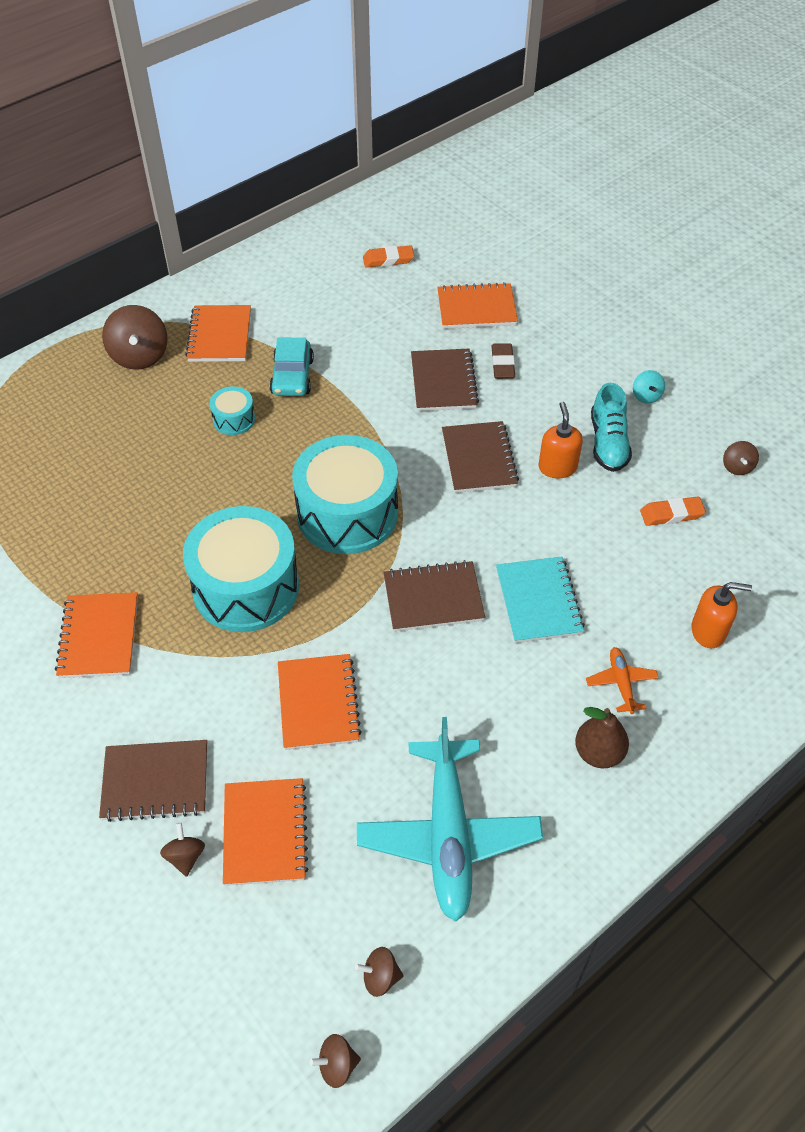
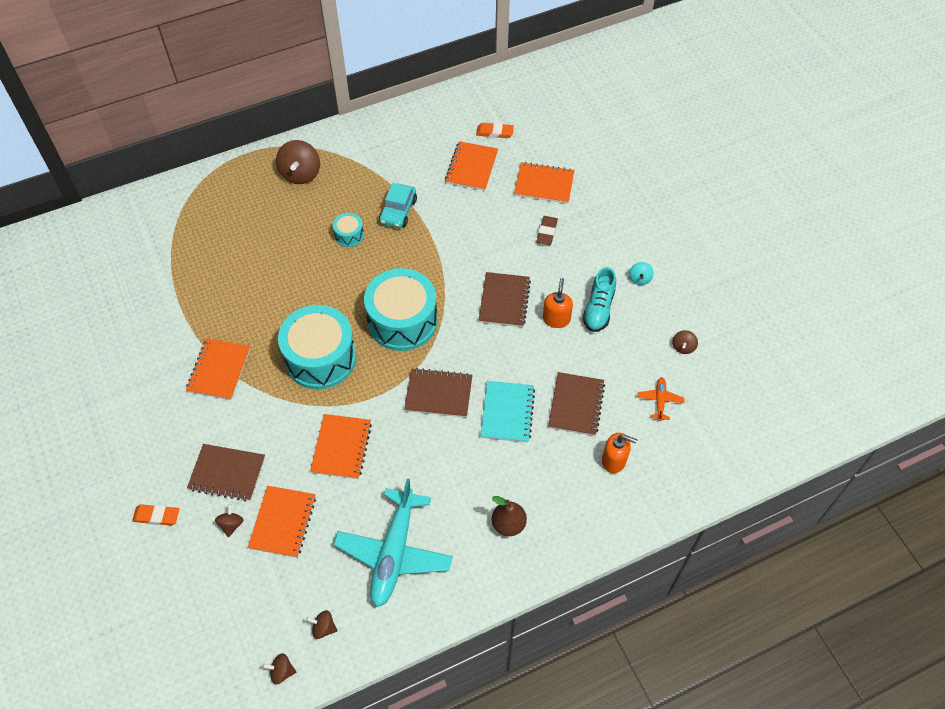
camera: 15 degrees right, 5 degrees up
orange notebook [185,305,251,362] -> orange notebook moved to [445,141,498,191]
brown notebook [411,349,479,411] -> brown notebook moved to [548,372,605,436]
orange plane [586,647,659,714] -> orange plane moved to [637,377,685,421]
orange eraser [640,497,706,526] -> orange eraser moved to [132,504,180,526]

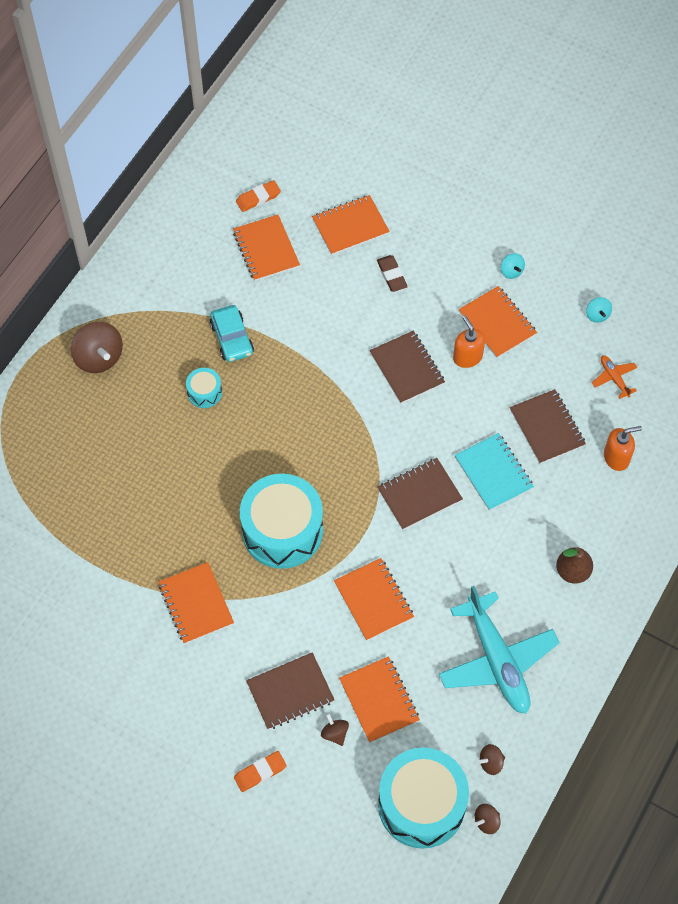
camera: 35 degrees left, 5 degrees up
turquoise drum [364,268,437,351] -> turquoise drum moved to [378,747,469,849]
turquoise shoe [583,267,616,332] -> orange notebook [459,286,537,358]
brown spinning top [672,330,698,354] -> turquoise spinning top [586,297,612,323]

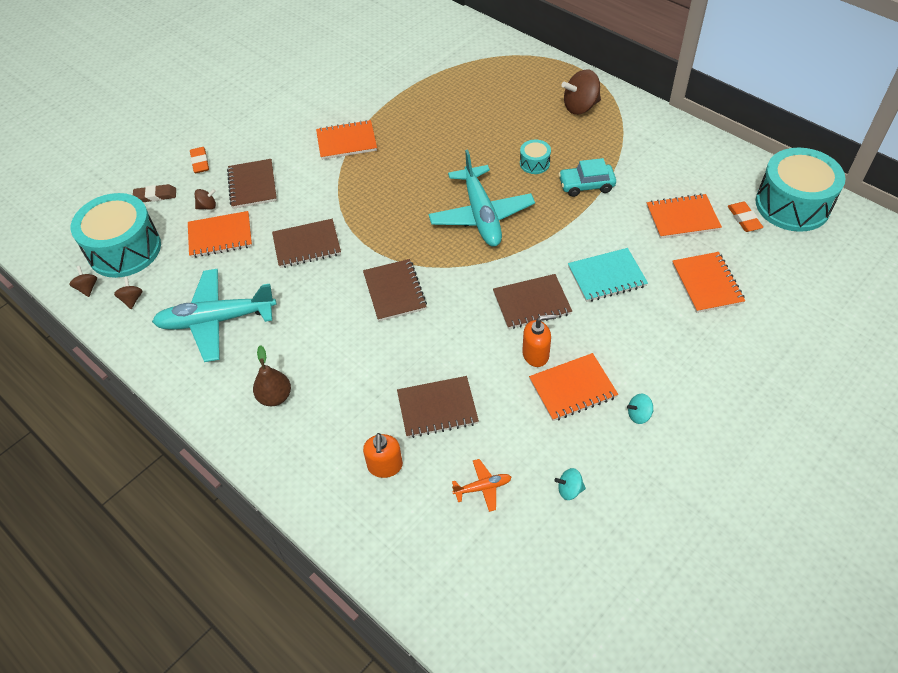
camera: 105 degrees right, 10 degrees down
turquoise drum [240,474,323,569] -> turquoise drum moved to [756,148,846,232]
orange notebook [334,558,414,641] -> brown notebook [272,219,341,268]
brown eraser [377,255,408,292] -> brown eraser moved to [133,184,176,202]
turquoise notebook [455,433,534,511] -> turquoise notebook moved to [568,248,648,302]
none -> turquoise plane [428,150,535,247]

